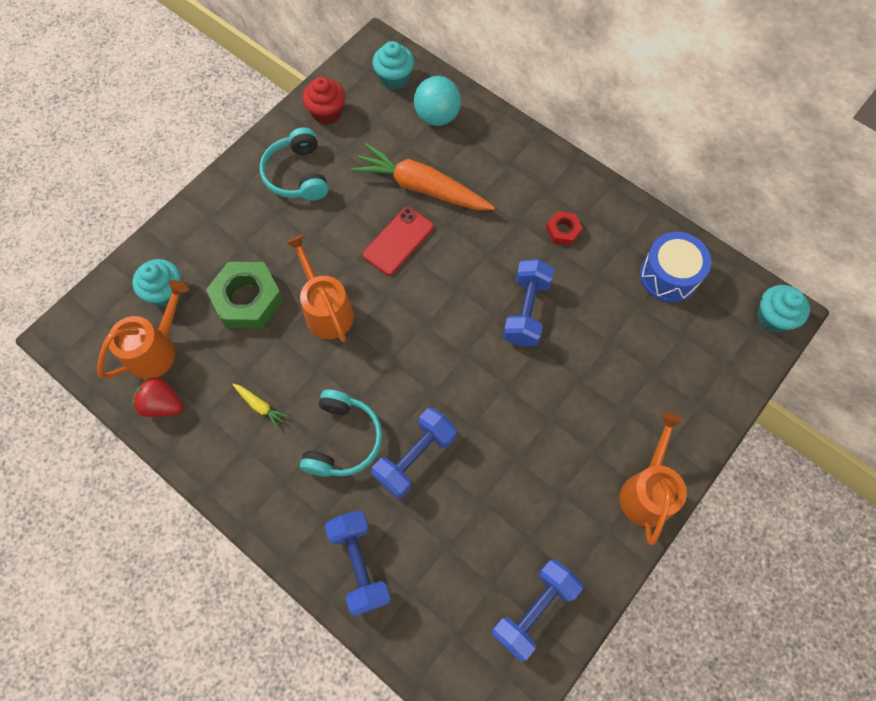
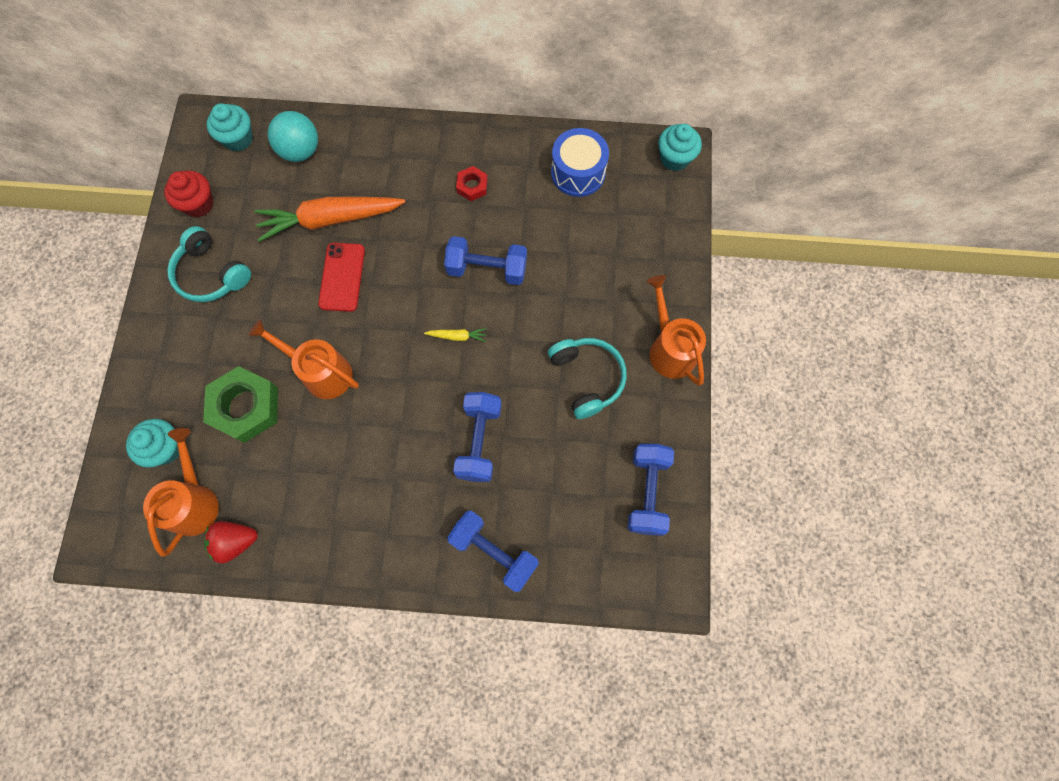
camera: 35 degrees left, 5 degrees up
yellow carrot [232,384,288,428] -> yellow carrot moved to [424,328,487,342]
turquoise headphones [300,390,382,477] -> turquoise headphones moved to [548,338,627,419]
blue dumbbell [503,259,554,346] -> blue dumbbell turned 60 degrees counterclockwise [444,236,527,285]

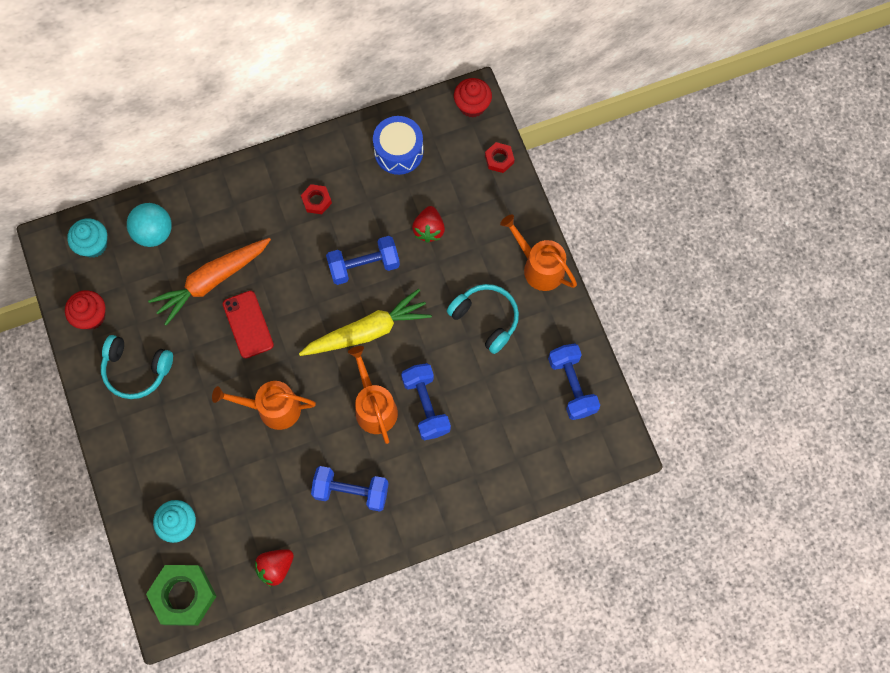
camera: 25 degrees left, 0 degrees up
orange watering can [143,428,219,557] -> orange watering can moved to [348,346,398,444]
green nut [203,366,278,443] -> green nut moved to [146,565,217,626]
yellow carrot [424,328,487,342] -> yellow carrot [299,289,432,356], size x2.49
blue dumbbell [447,511,539,592] -> blue dumbbell moved to [311,466,389,512]
turquoise cupcake [658,124,702,171] -> red cupcake [454,78,492,118]
none -> red strawberry [412,206,445,243]
none -> red nut [485,142,515,173]

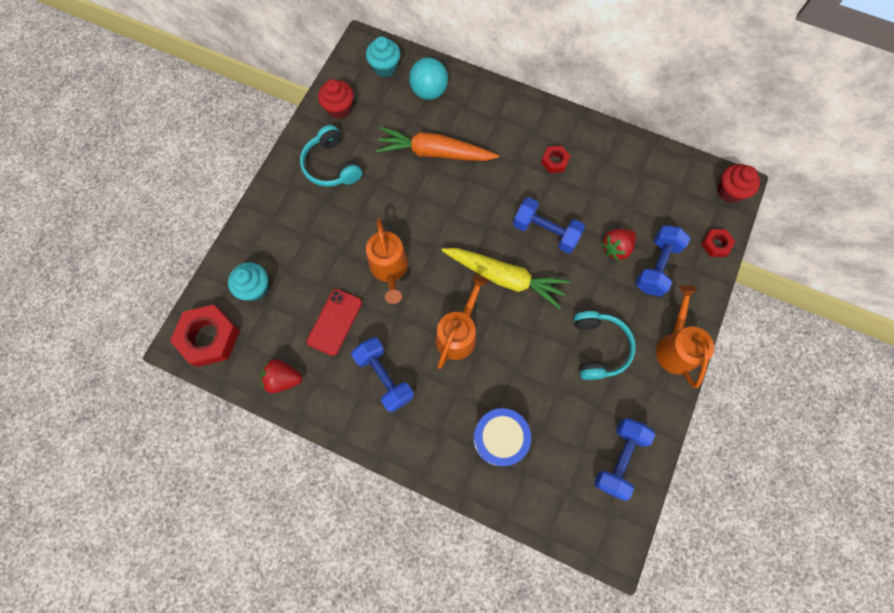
camera: 45 degrees right, 0 degrees up
green nut [146,565,217,626] -> red nut [170,305,240,367]
orange watering can [212,381,316,430] -> orange watering can turned 150 degrees counterclockwise [366,218,408,304]
red phone [223,291,274,358] -> red phone moved to [307,289,362,356]
blue drum [373,116,423,175] -> blue drum moved to [473,408,531,466]
blue dumbbell [401,363,451,440] -> blue dumbbell moved to [635,225,690,297]

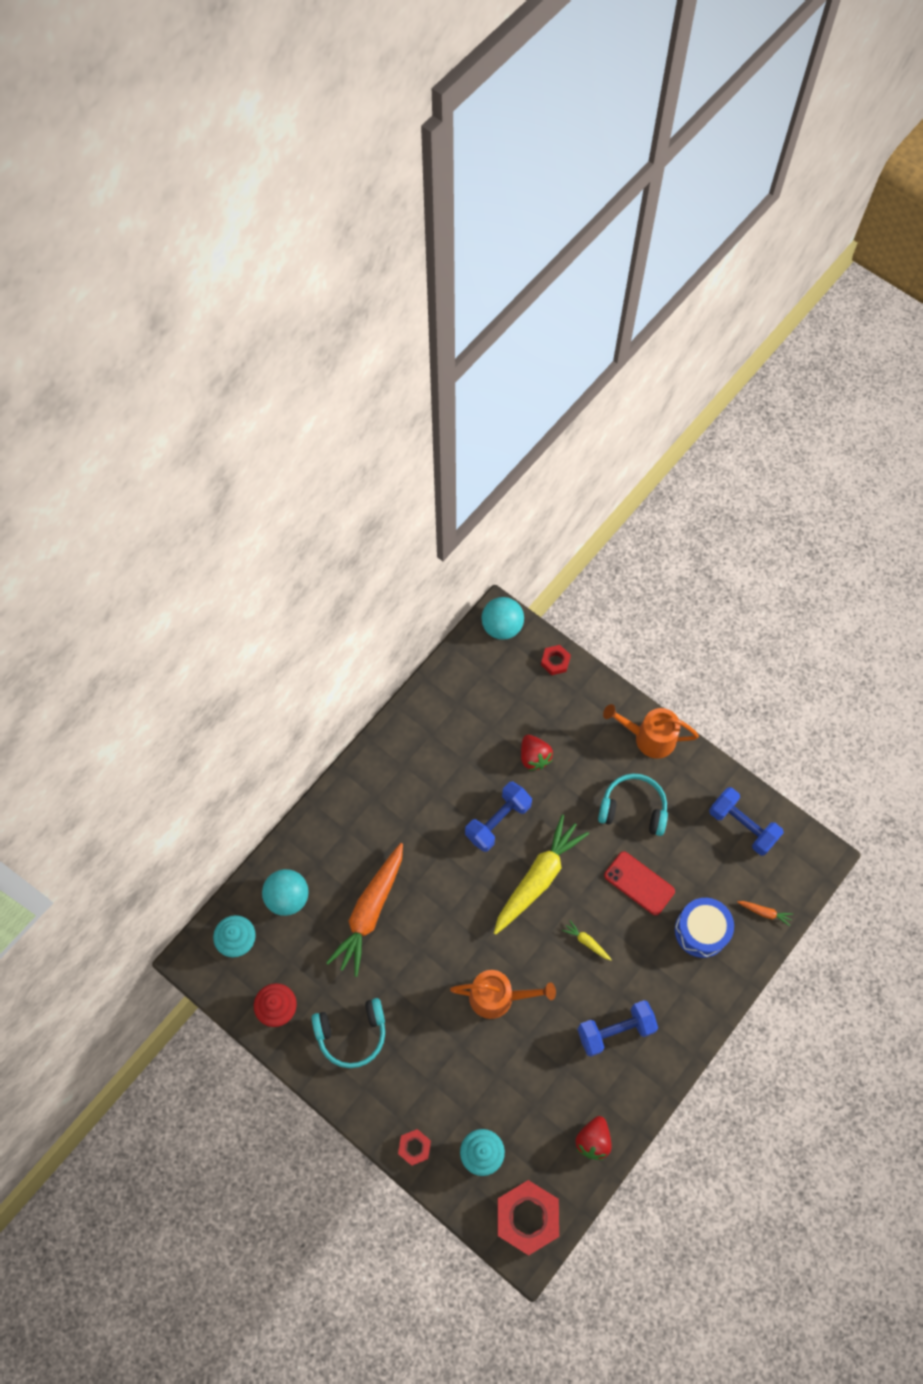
camera: 75 degrees left, 5 degrees down
red phone [307,289,362,356] -> red phone moved to [604,851,675,915]
orange watering can [435,275,488,369] -> yellow carrot [562,920,612,960]
red nut [541,146,570,173] -> red nut moved to [398,1129,431,1166]
blue dumbbell [635,225,690,297] -> none
red cupcake [717,164,760,203] -> turquoise ball [481,597,524,640]
none -> orange carrot [737,901,793,926]

